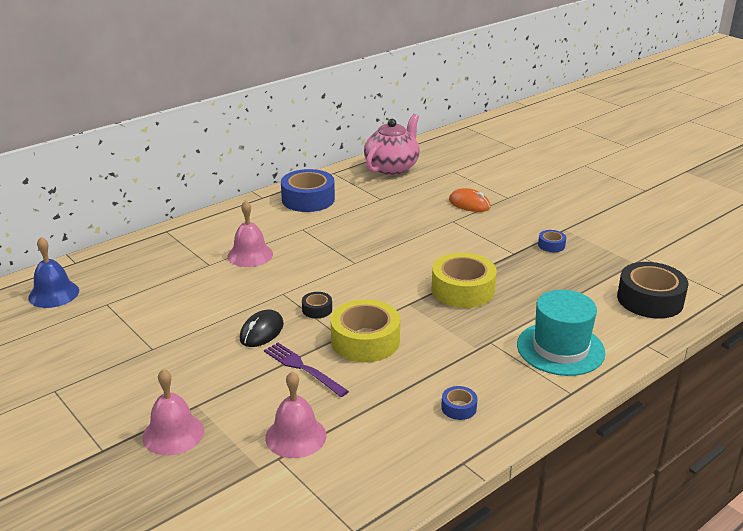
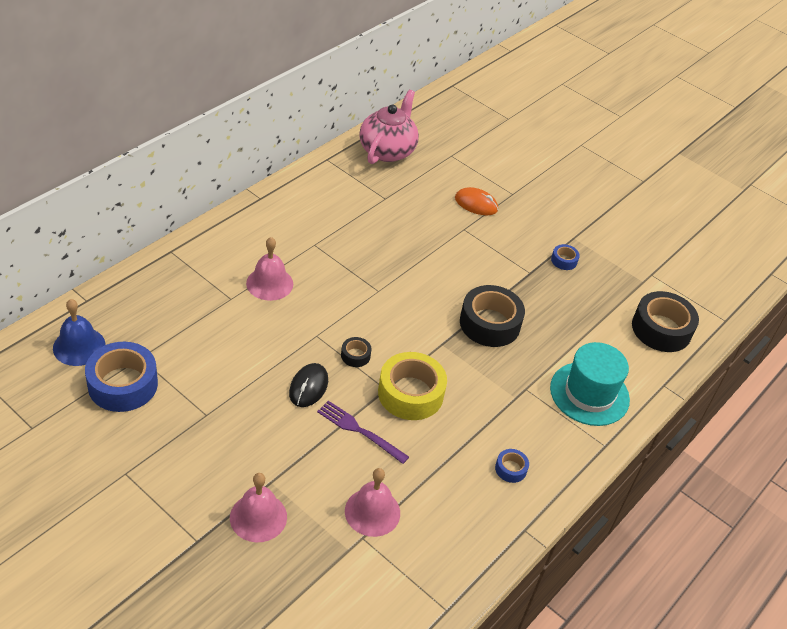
camera: 15 degrees left, 15 degrees up
blue tape [281,169,335,212] -> blue tape moved to [85,342,158,412]
yellow tape [432,253,497,308] -> black tape [460,285,525,347]

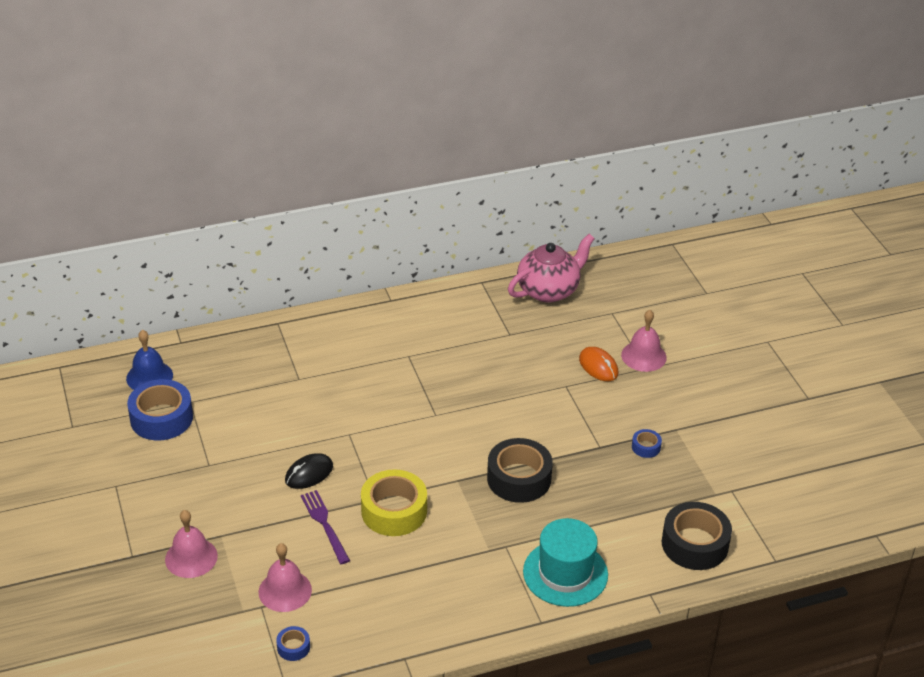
camera: 35 degrees right, 5 degrees down
pink bell [246,237,293,301] -> pink bell moved to [621,310,667,372]
black tape [341,337,372,367] -> none
blue tape [495,449,529,483] -> blue tape moved to [276,626,310,661]

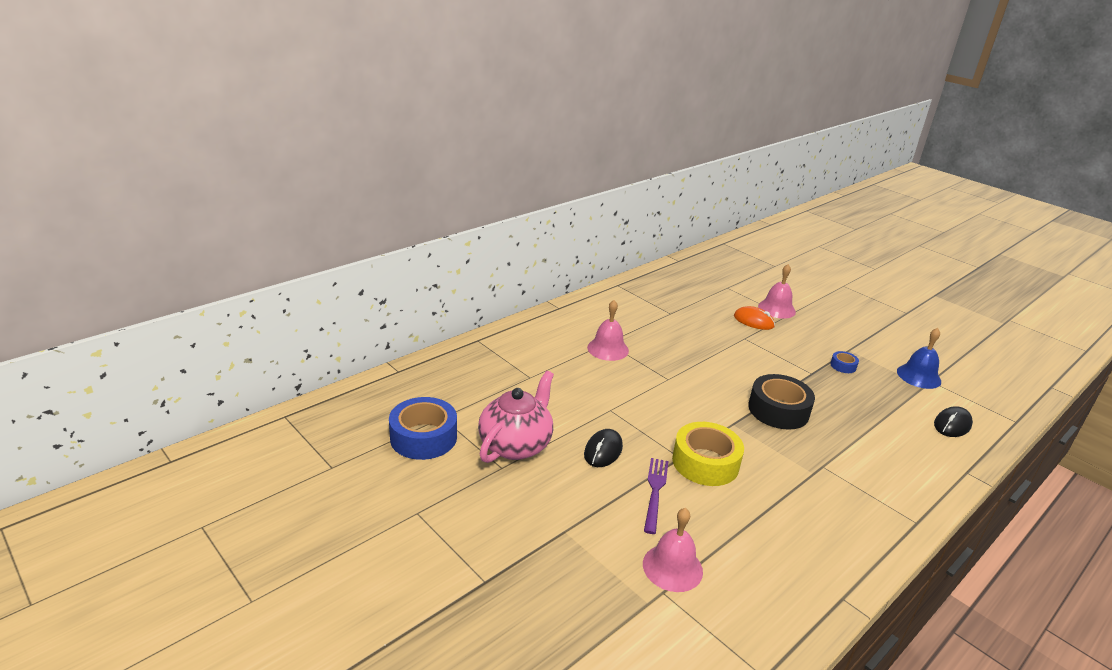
camera: 25 degrees left, 10 degrees down
blue bell [126,330,173,390] -> blue bell moved to [897,328,941,389]
pink bell [165,510,218,578] -> pink bell moved to [587,300,629,361]
blue tape [276,626,310,661] -> none
purple fork [301,490,350,564] -> purple fork turned 60 degrees clockwise [644,458,668,534]
pink teapot [508,234,595,302] -> pink teapot moved to [478,371,554,463]
turquoise hat [523,518,608,607] -> none
black tape [662,502,732,570] -> black mouse [934,406,973,437]

